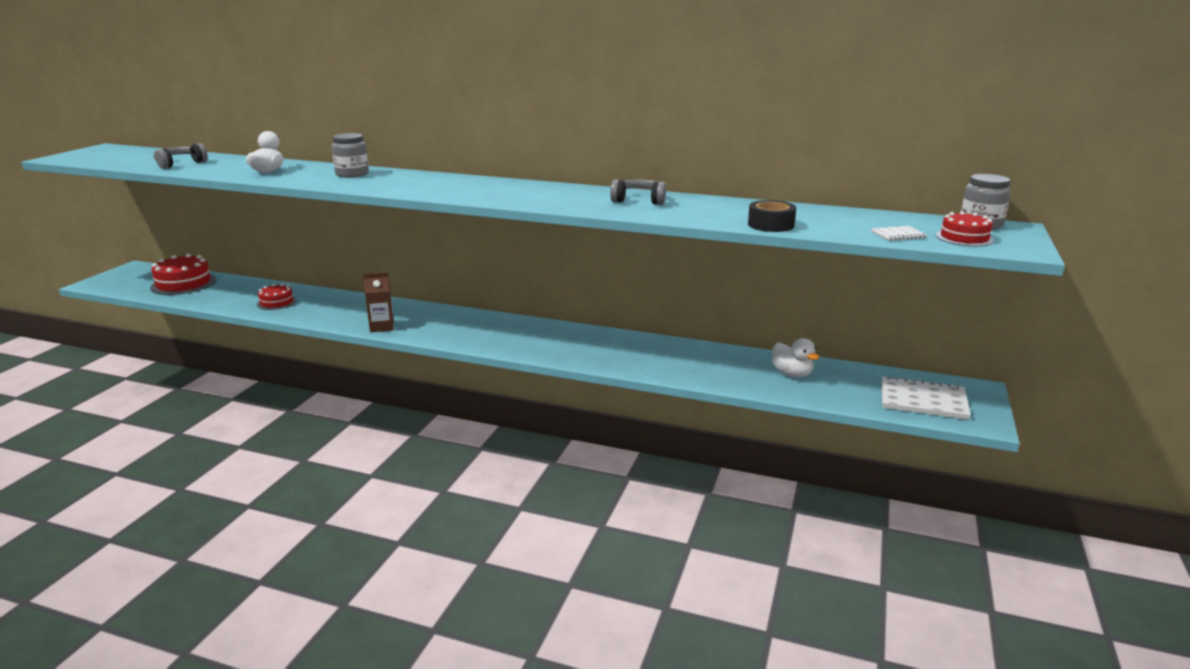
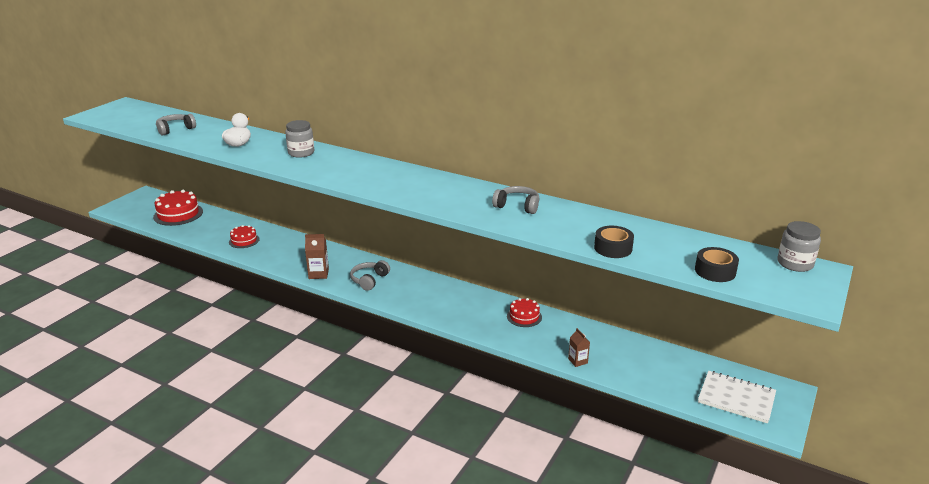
camera: 10 degrees right, 5 degrees up
white duck [772,338,819,377] -> none
white notebook [871,226,927,241] -> black tape [695,247,739,282]
red cake [936,211,994,247] -> red cake moved to [507,298,542,327]
none -> grey headphones [350,260,390,291]
none -> brown carton [568,328,590,367]

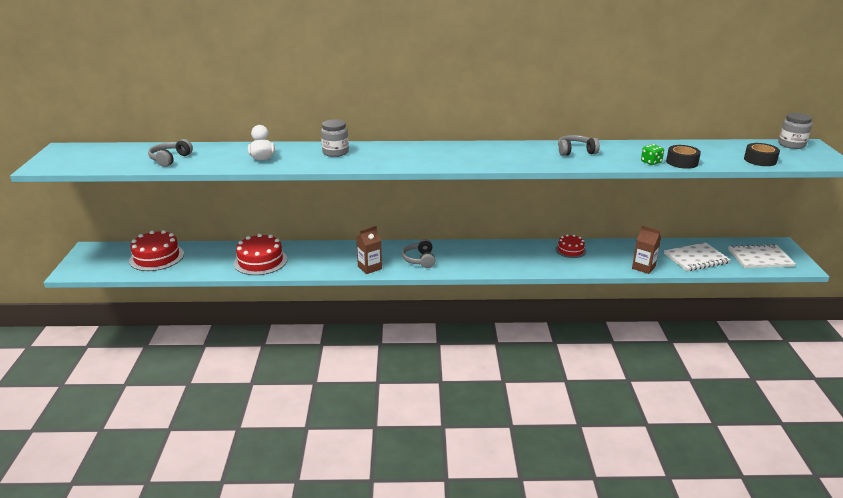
camera: 30 degrees left, 0 degrees up
red cake [229,225,260,248] -> red cake [234,234,287,275], size x1.69
brown carton [568,328,590,367] -> brown carton [632,226,661,274], size x1.50
none -> green dice [641,144,664,165]
none -> white notebook [664,243,730,271]

